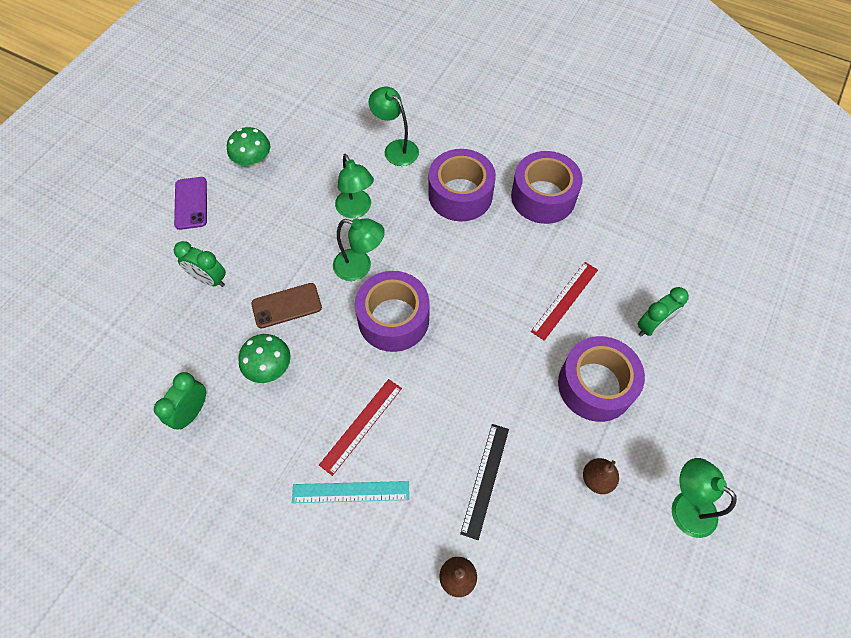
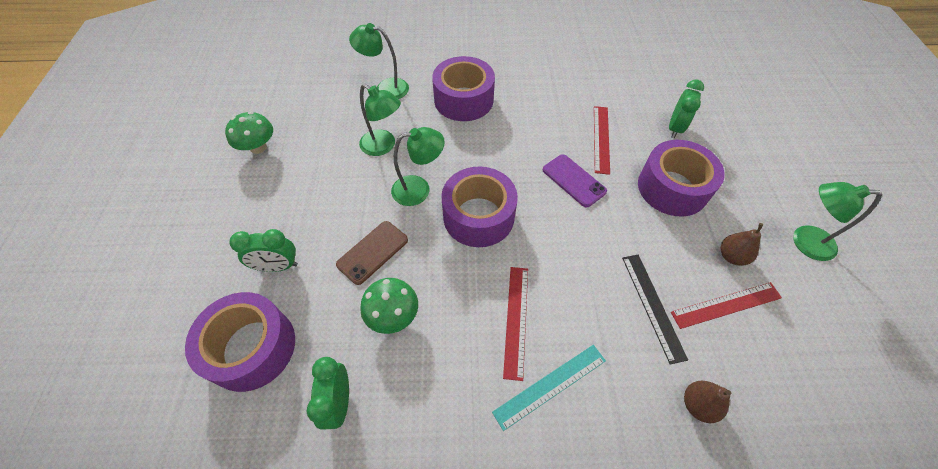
camera: 30 degrees left, 5 degrees down
purple phone [174,177,207,230] -> purple phone moved to [543,154,607,207]
purple tape [511,151,583,224] -> purple tape moved to [185,292,295,392]
none -> red ruler [671,282,782,329]

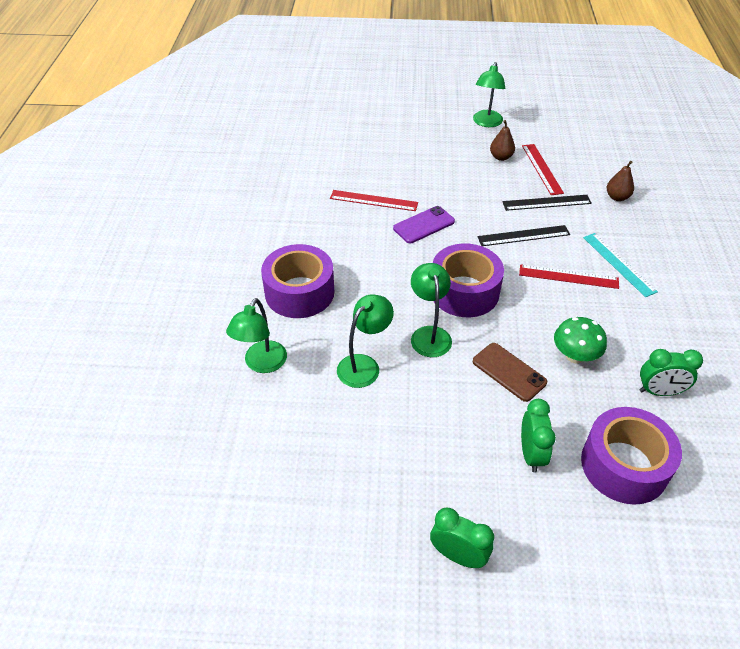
camera: 85 degrees left, 10 degrees down
green mushroom [225,111,273,154] -> none
purple tape [638,140,725,217] -> none
green clock [669,80,704,138] -> green clock moved to [430,508,494,568]
none -> black ruler [477,225,570,246]

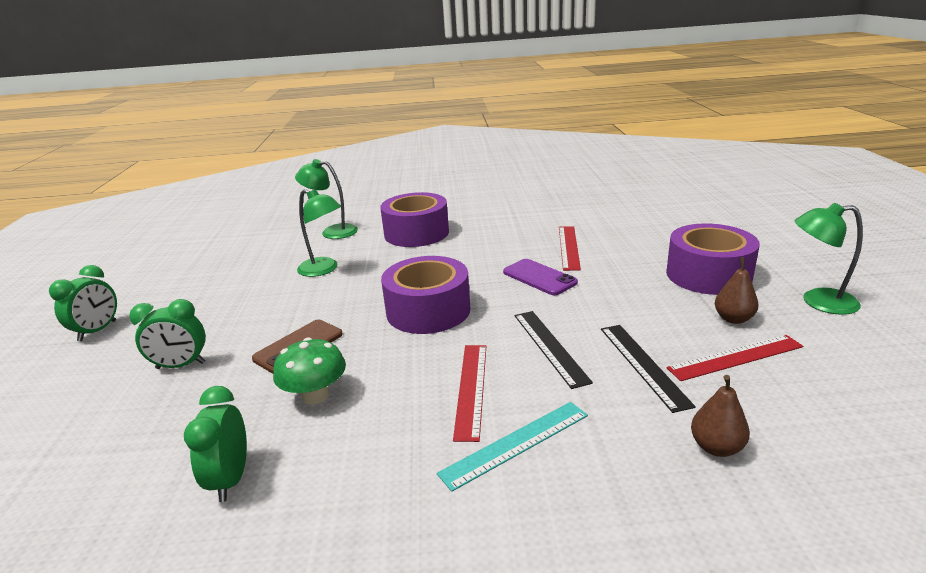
camera: 85 degrees right, 20 degrees down
green lamp [411,263,452,357] -> none
purple tape [581,407,682,505] -> purple tape moved to [666,223,760,295]

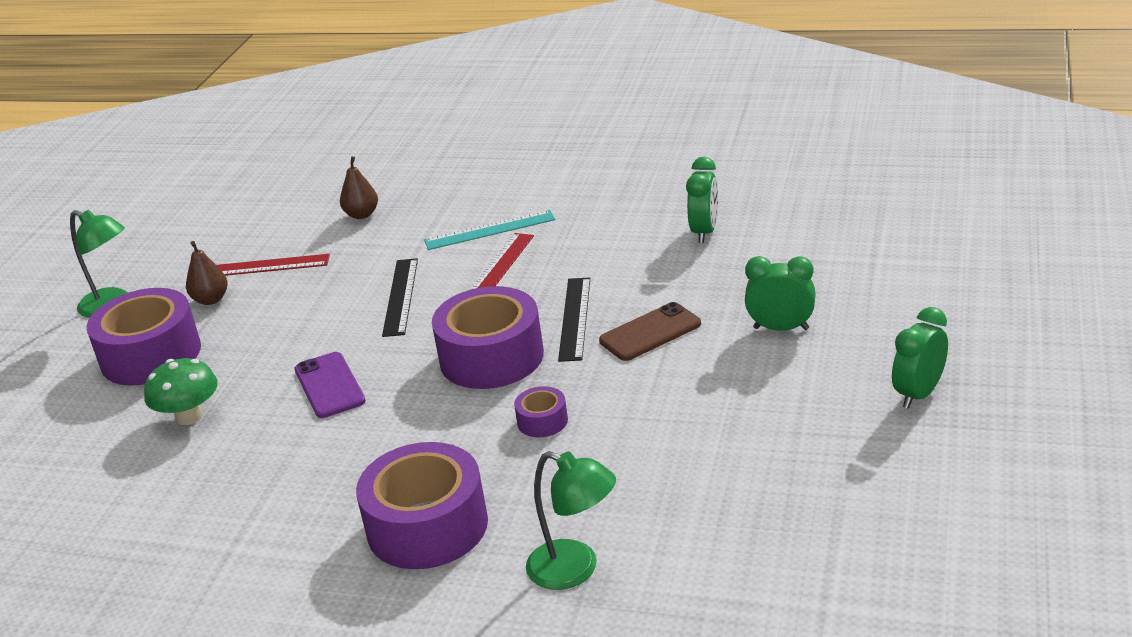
camera: 160 degrees left, 5 degrees up
green mushroom [273,337,346,405] -> green mushroom moved to [144,358,218,425]
green lamp [297,189,341,277] -> none
red ruler [559,226,581,271] -> none
black ruler [601,325,696,413] -> black ruler moved to [558,277,590,362]
none -> purple tape [514,386,568,437]

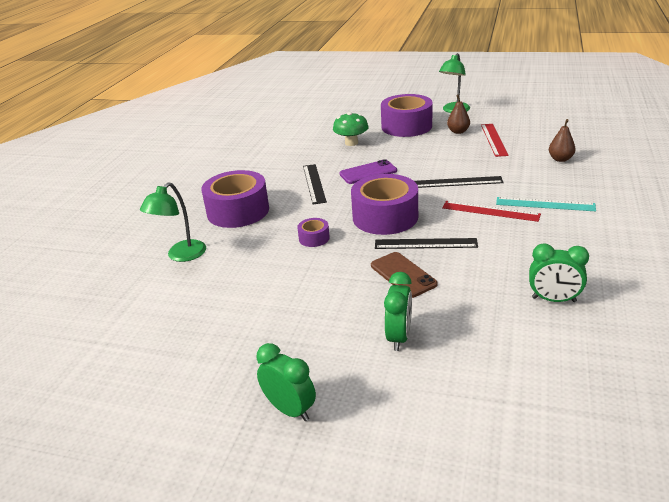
camera: 90 degrees right, 0 degrees up
turquoise ruler [424,210,555,250] -> turquoise ruler turned 60 degrees counterclockwise [496,197,596,211]
none -> black ruler [303,164,327,205]

